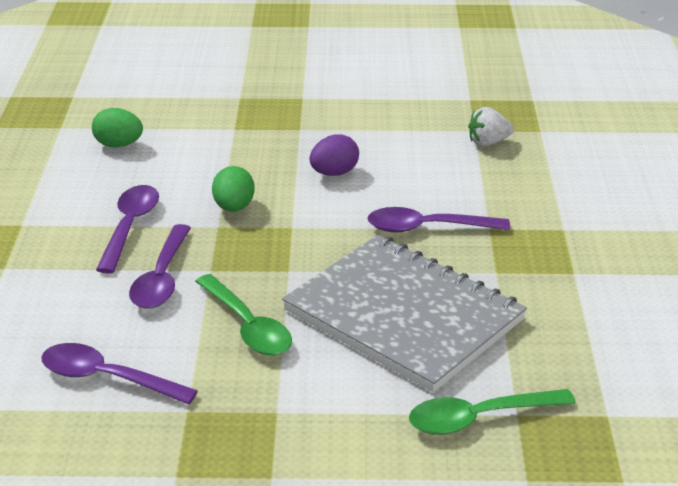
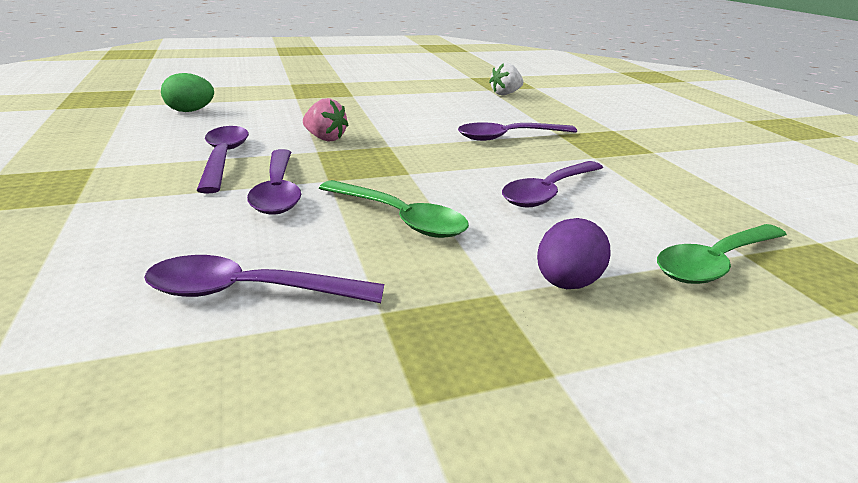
camera: 20 degrees left, 5 degrees down
green egg [212,166,255,212] -> pink strawberry [303,98,348,142]
grey notebook [282,235,527,392] -> purple spoon [502,161,603,208]
purple egg [310,134,359,176] -> purple egg moved to [537,218,611,289]

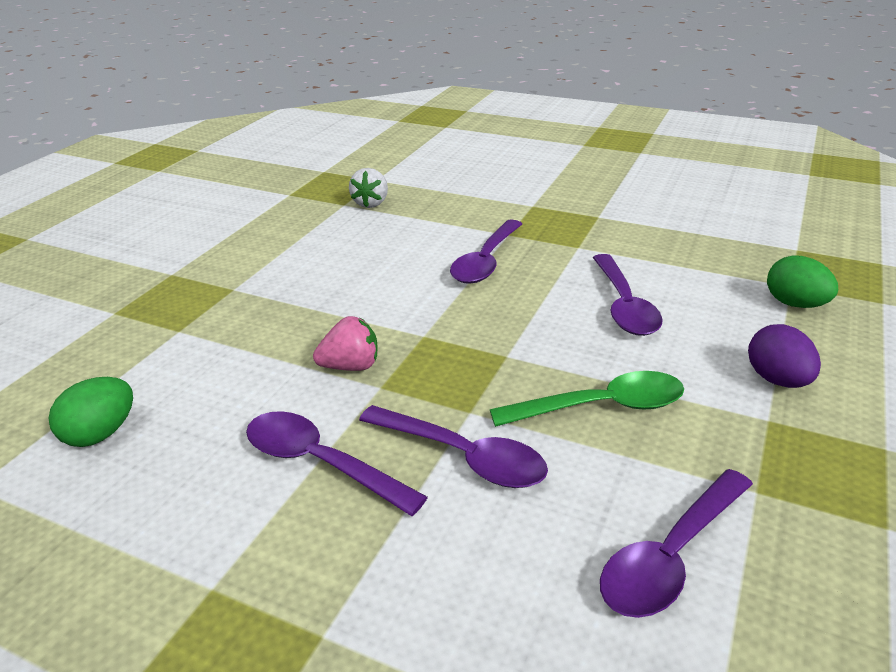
camera: 45 degrees left, 5 degrees up
green spoon [657,224,787,284] -> green egg [767,255,838,308]

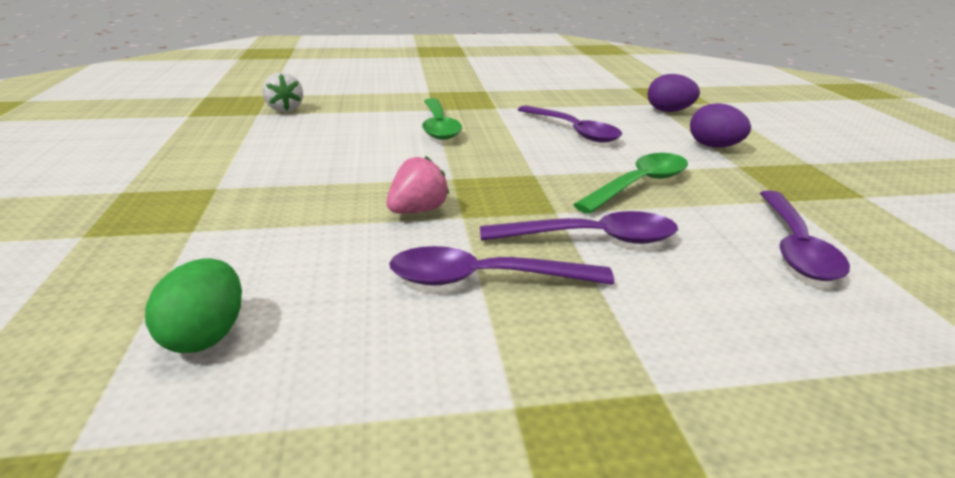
camera: 35 degrees left, 5 degrees down
purple spoon [450,219,522,284] -> green spoon [422,98,462,140]
green egg [767,255,838,308] -> purple egg [648,74,700,112]

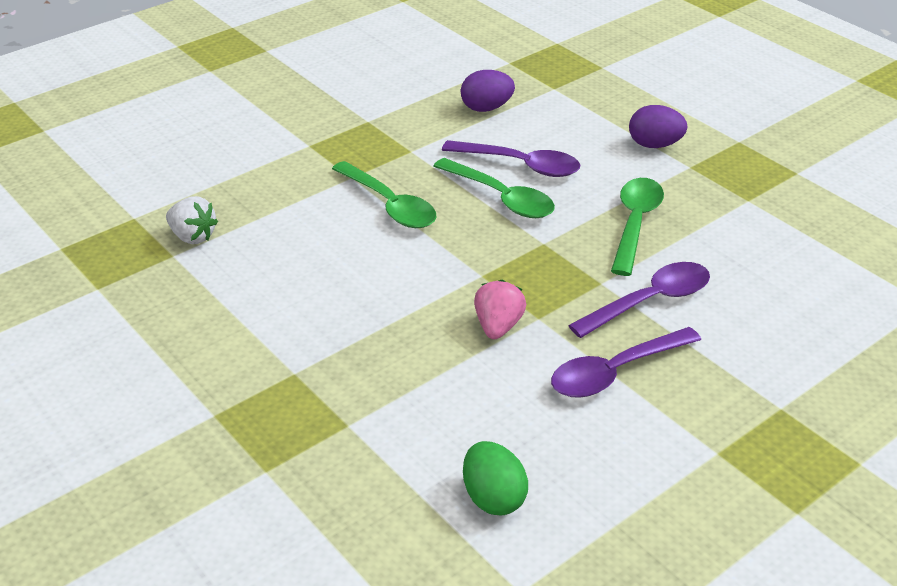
camera: 30 degrees left, 10 degrees up
purple egg [648,74,700,112] -> purple egg moved to [461,70,515,112]
purple spoon [760,190,850,281] -> none
none -> green spoon [434,158,555,218]

